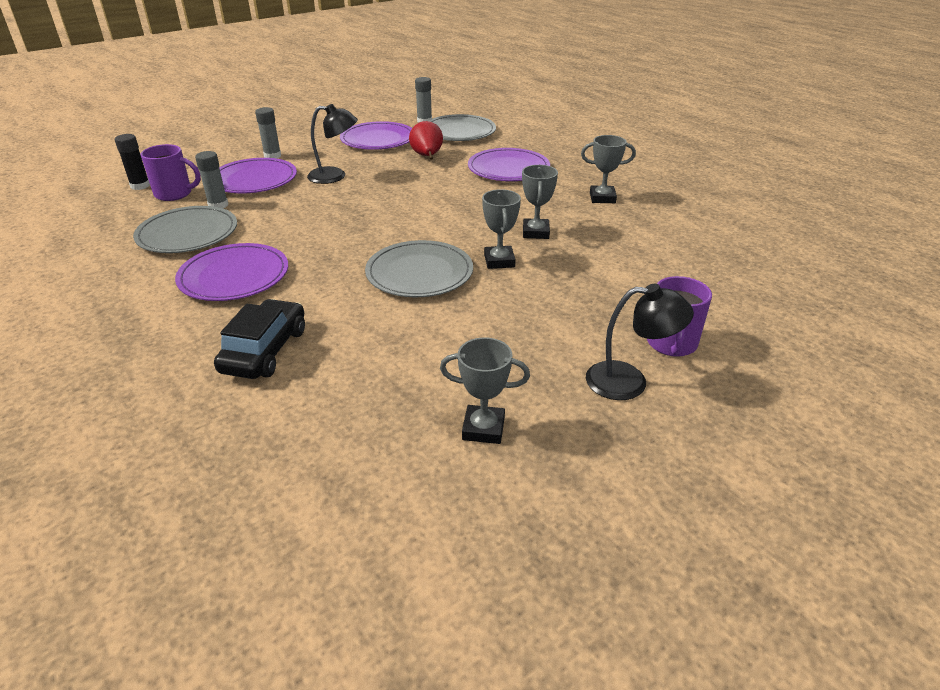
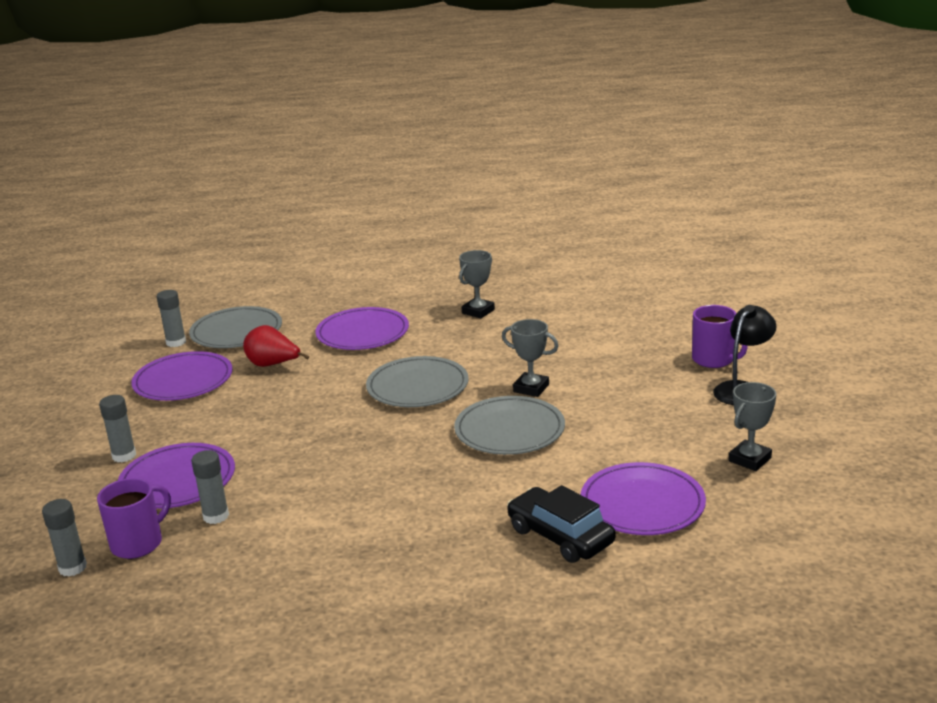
camera: 55 degrees left, 10 degrees down
black glue stick [115,134,150,190] -> grey glue stick [42,499,87,577]
grey plate [133,206,237,253] -> grey plate moved to [366,356,469,407]
purple plate [175,243,288,301] -> purple plate moved to [580,462,706,535]
black lamp [307,104,358,184] -> none
grey trophy [522,165,558,239] -> none

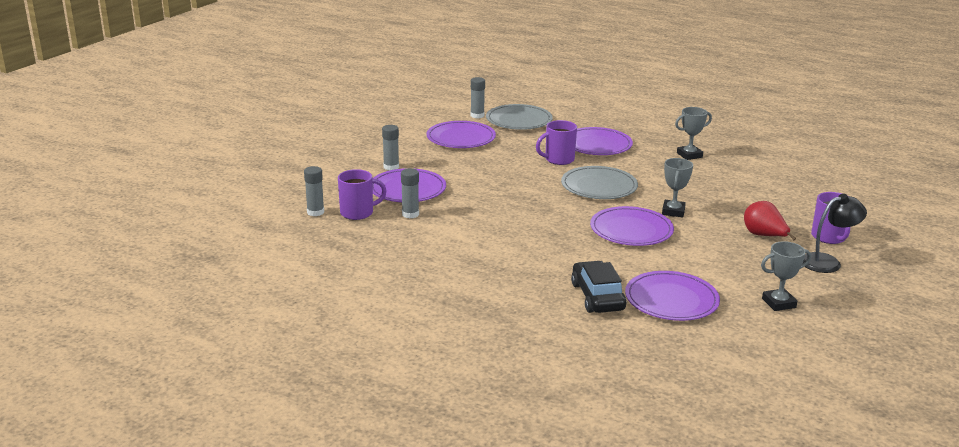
camera: 30 degrees right, 0 degrees up
red pear [243,325,309,367] -> red pear moved to [744,201,796,241]
grey plate [454,396,565,455] -> purple plate [590,206,674,246]
grey trophy [502,319,559,397] -> grey trophy turned 45 degrees clockwise [662,158,693,217]
none -> purple mug [536,120,577,165]

